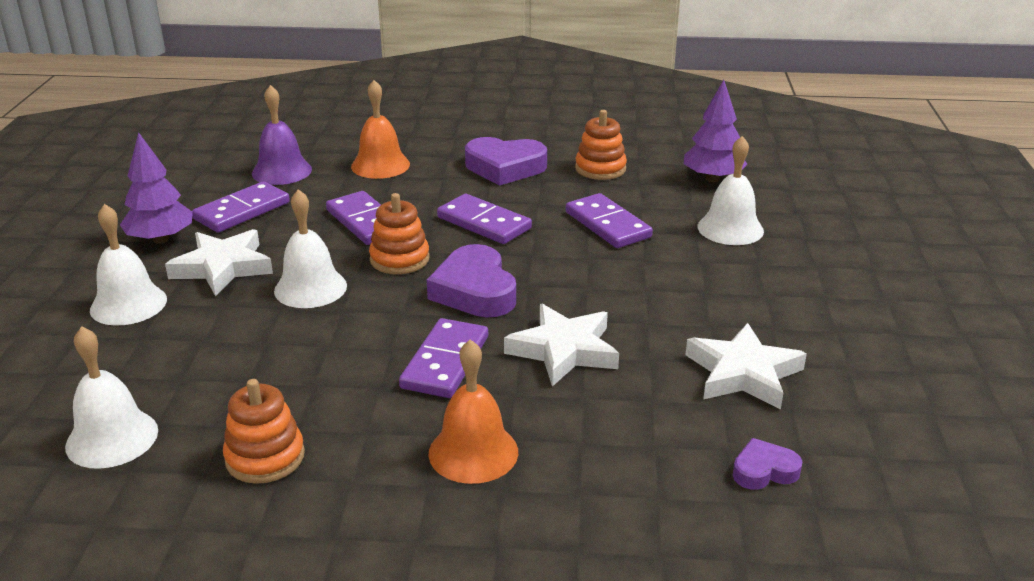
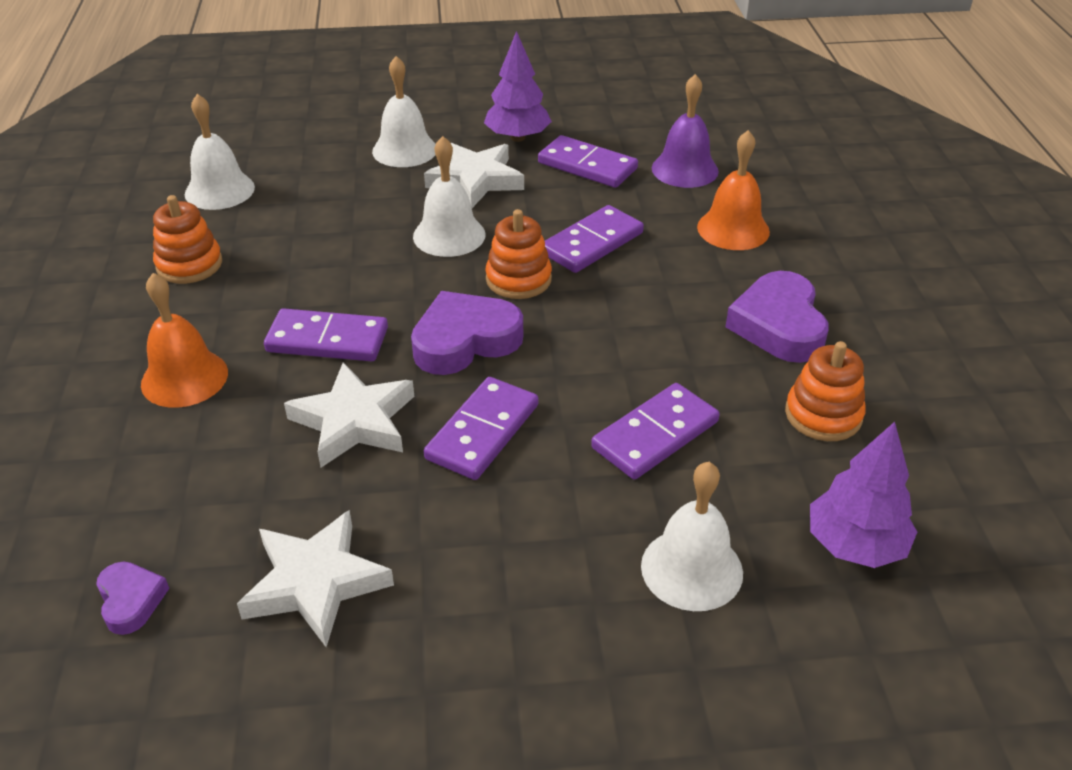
camera: 80 degrees right, 10 degrees up
purple domino [437,194,532,244] -> purple domino moved to [424,377,538,480]

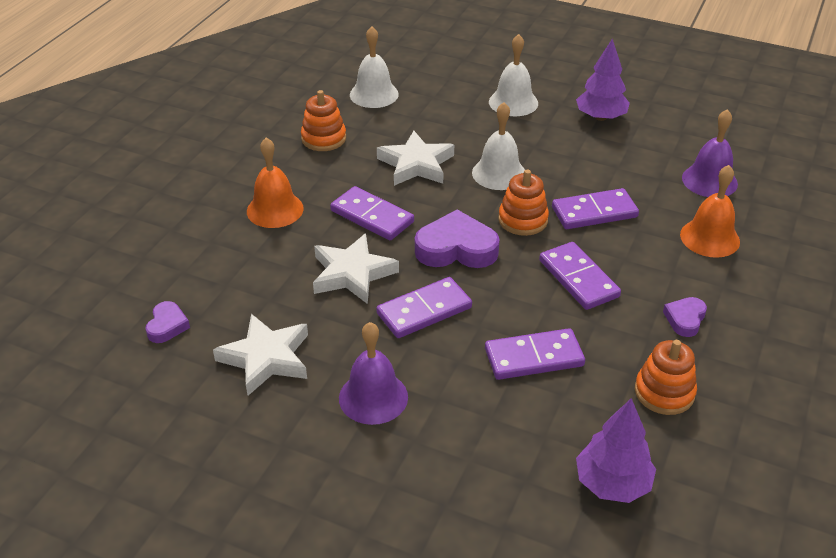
camera: 30 degrees right, 0 degrees up
white star [424,143,524,208] -> white star moved to [377,131,454,186]
purple domino [538,135,638,188] -> purple domino moved to [539,242,621,310]
white bell [641,462,743,611] -> none
purple heart [725,271,829,363] -> purple heart [663,297,707,337], size x0.54
none -> purple bell [339,322,408,425]

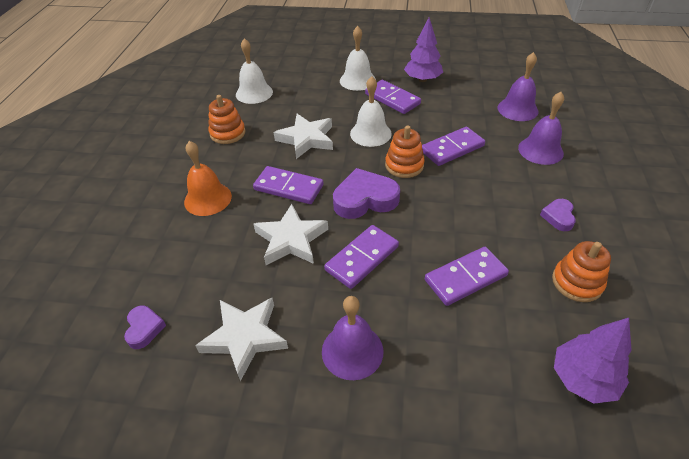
camera: 15 degrees left, 5 degrees up
purple domino [539,242,621,310] -> purple domino moved to [365,80,421,114]
orange bell [680,165,740,258] -> purple bell [518,92,564,165]

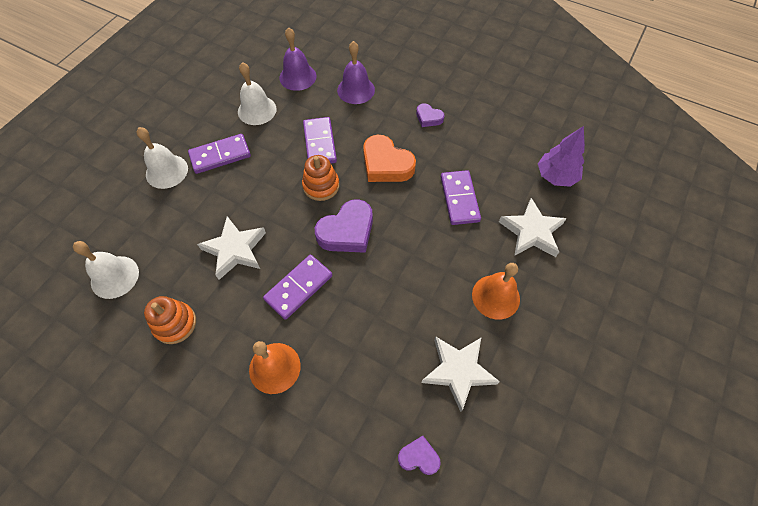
camera: 70 degrees left, 15 degrees up
white star [254,204,328,265] -> white star moved to [499,198,567,257]
purple bell [322,296,383,380] -> orange bell [472,263,520,320]
purple domino [324,225,399,289] -> none
purple heart [333,168,400,219] -> purple heart turned 135 degrees counterclockwise [315,199,373,253]
white bell [350,76,392,147] -> white bell moved to [238,62,277,125]
purple tree [404,17,443,82] -> none
orange stacking toy [552,241,611,302] -> none
none -> orange heart [363,135,416,182]

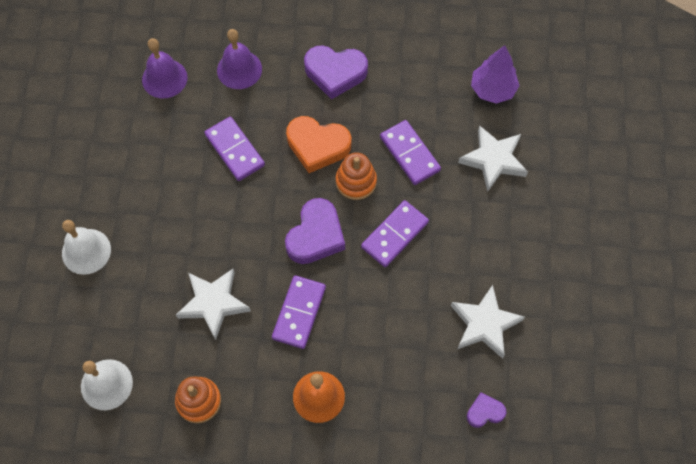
camera: 25 degrees left, 5 degrees up
purple domino [188,134,251,174] -> purple domino moved to [361,200,429,267]
white bell [238,62,277,125] -> none
orange stacking toy [302,155,339,201] -> orange stacking toy moved to [336,153,377,200]
purple heart [416,103,444,127] -> purple heart [304,45,368,100], size x1.87
orange bell [472,263,520,320] -> none

